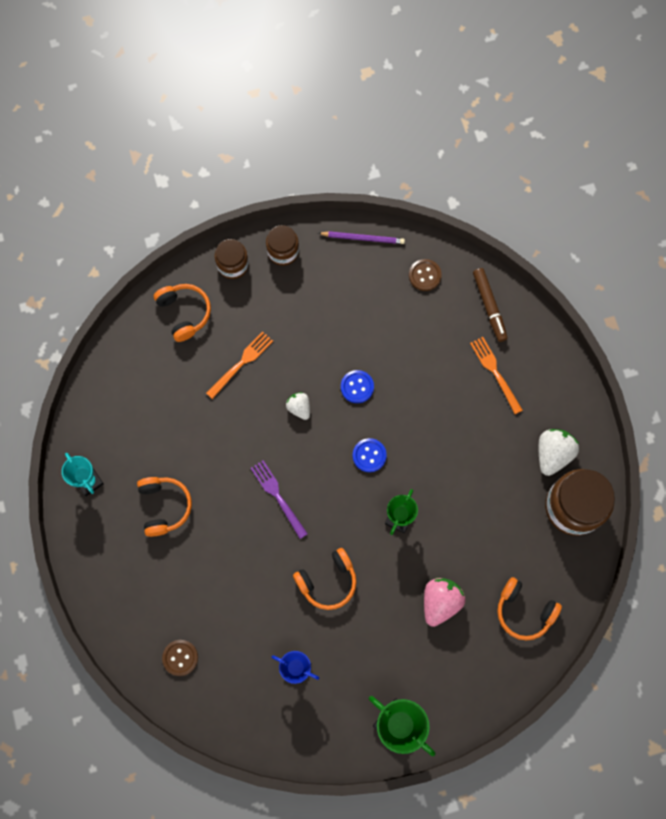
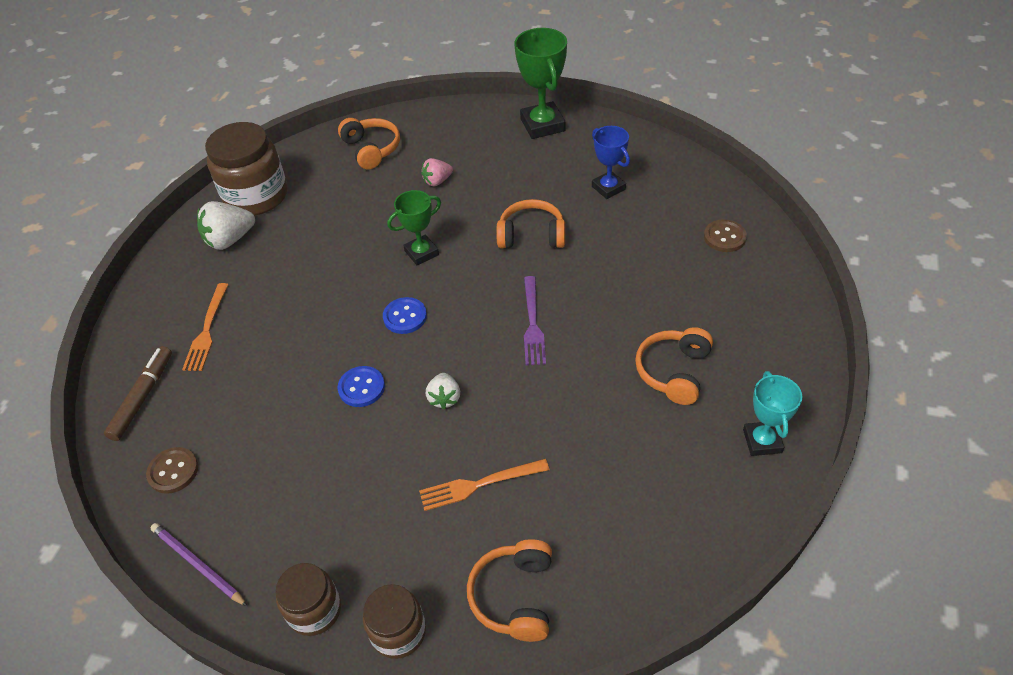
camera: 145 degrees left, 25 degrees down
pink strawberry [424,577,466,627] -> pink strawberry [421,158,453,187], size x0.61

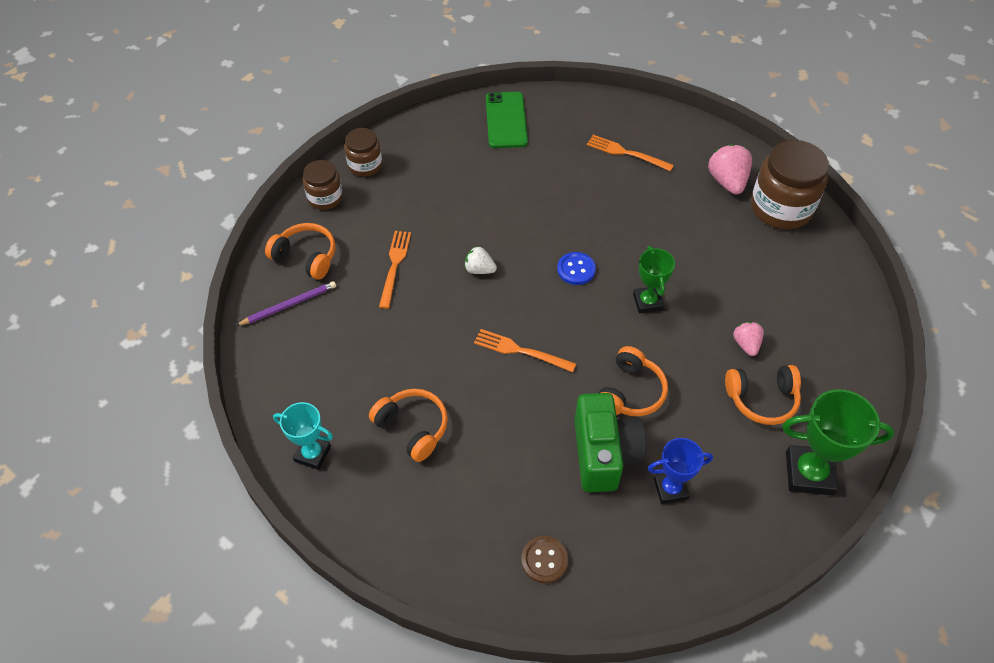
camera: 110 degrees right, 5 degrees up
brown marker [104,346,172,441] -> none
brown button [146,447,198,494] -> green phone [486,92,528,148]
purple pencil [151,523,247,606] -> purple pencil moved to [236,281,336,326]
white strawberry [197,201,255,250] -> pink strawberry [708,144,752,194]
orange headphones [338,118,400,169] -> orange headphones moved to [725,365,801,425]
blue button [338,366,385,407] -> none
purple fork [524,276,546,365] -> orange fork [474,329,576,372]
none -> green camera [574,393,647,492]

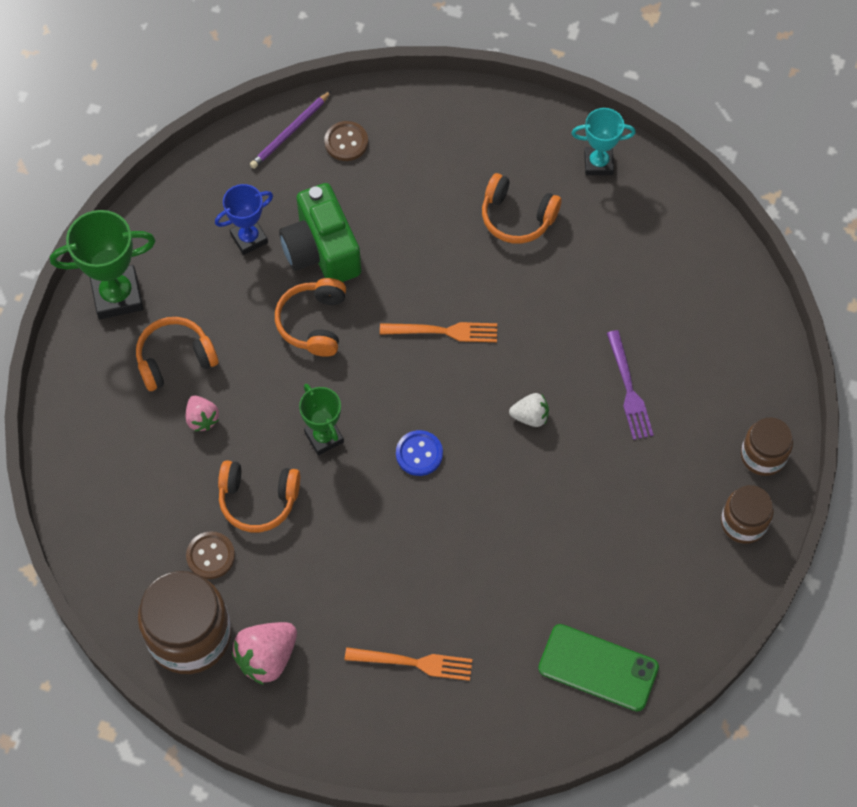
camera: 160 degrees right, 10 degrees up
purple pencil [236,281,336,326] -> purple pencil moved to [250,91,331,169]
orange headphones [265,223,336,280] -> orange headphones moved to [218,460,300,532]
orange fork [379,231,411,309] -> purple fork [607,330,653,440]
green phone [486,92,528,148] -> green phone turned 45 degrees counterclockwise [538,624,659,712]
pink strawberry [708,144,752,194] -> pink strawberry turned 75 degrees clockwise [232,622,297,685]
none -> brown button [186,531,235,579]

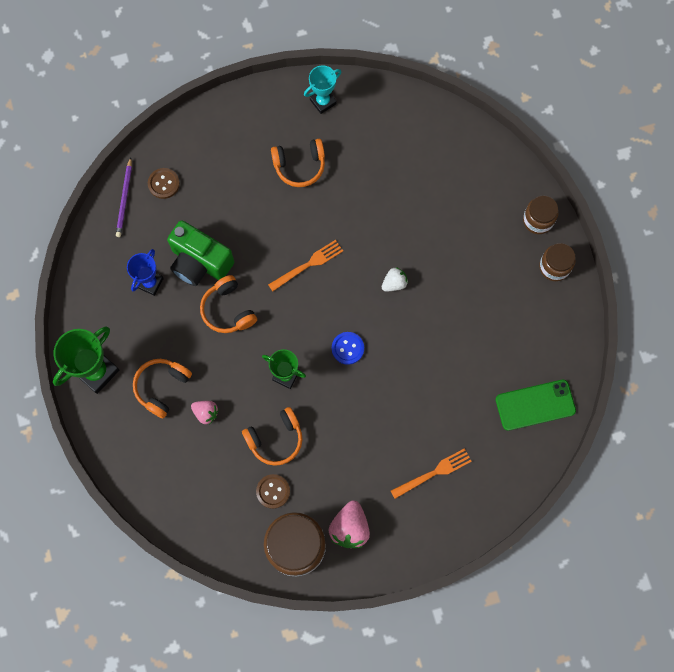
camera: 35 degrees left, 10 degrees up
purple fork [607,330,653,440] -> none

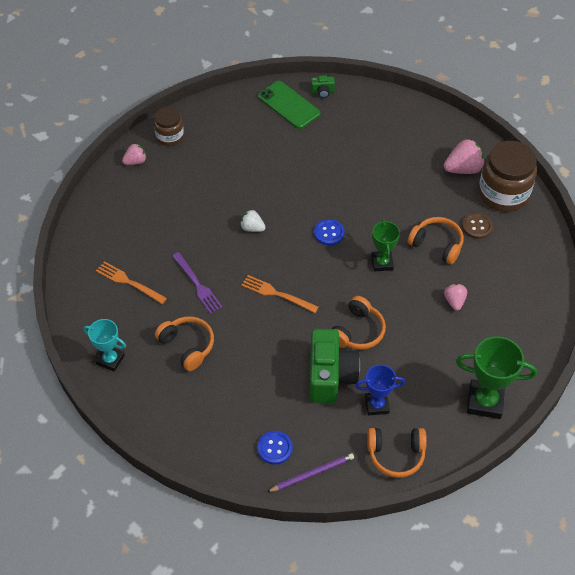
camera: 120 degrees left, 20 degrees down
orange headphones [133,359,192,418] -> orange headphones moved to [367,428,427,478]
brown button [148,168,180,199] -> blue button [258,431,292,464]
orange fork [391,448,472,499] -> orange fork moved to [96,261,167,304]
brown jar [523,195,559,234] -> pink strawberry [122,143,147,165]
none -> purple fork [172,252,222,314]
none -> green camera [311,75,335,98]

